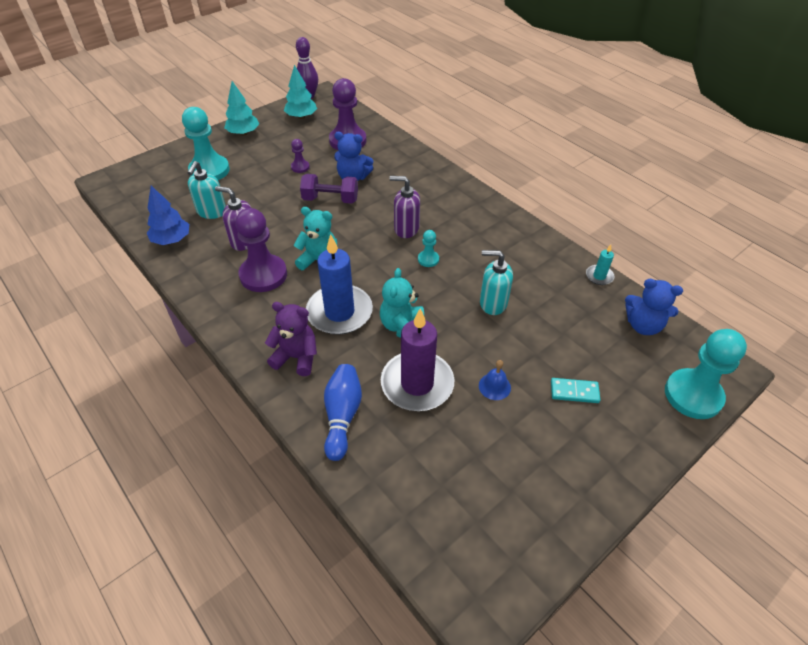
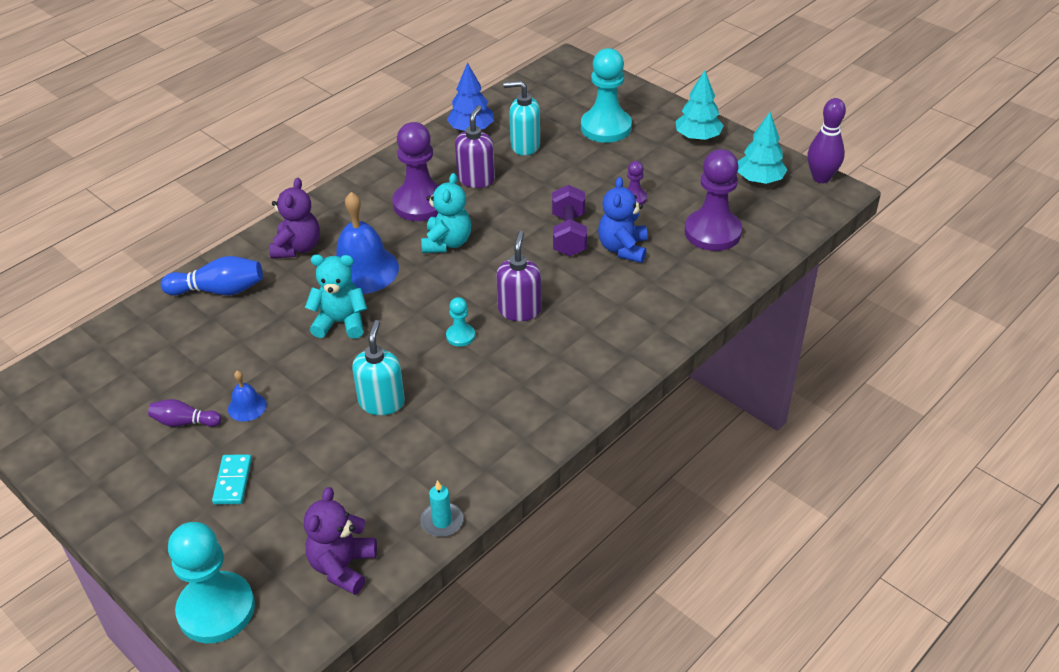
camera: 85 degrees right, 5 degrees down
blue candle [306,234,373,335] -> blue bell [336,192,399,294]
purple candle [381,308,455,411] -> none
blue teddy bear [625,279,683,335] -> purple teddy bear [304,487,377,595]
none -> purple bowling pin [148,399,222,427]

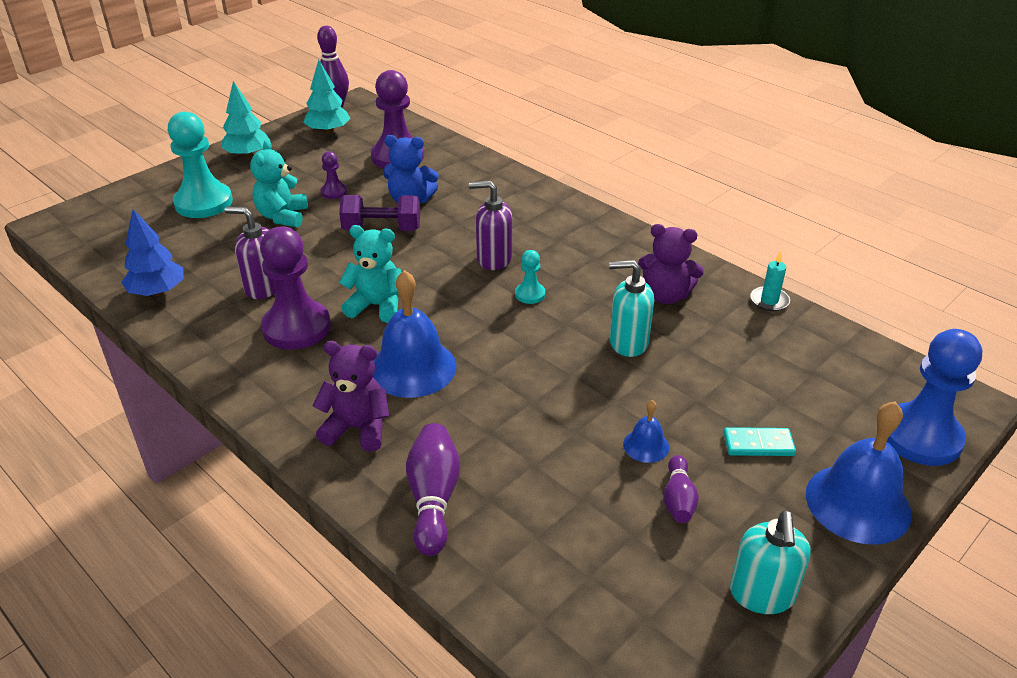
camera: 90 degrees left, 5 degrees down
blue bowling pin [161,256,263,295] -> purple bowling pin [406,423,460,556]
turquoise pawn [168,522,255,643] -> blue pawn [887,329,982,466]
purple teddy bear [304,487,377,595] -> purple teddy bear moved to [638,224,704,304]
turquoise teddy bear [305,254,367,339] -> turquoise teddy bear moved to [250,140,308,228]
turquoise soap dispenser [503,81,540,156] -> turquoise soap dispenser moved to [730,511,810,614]
none -> blue bell [806,401,912,545]

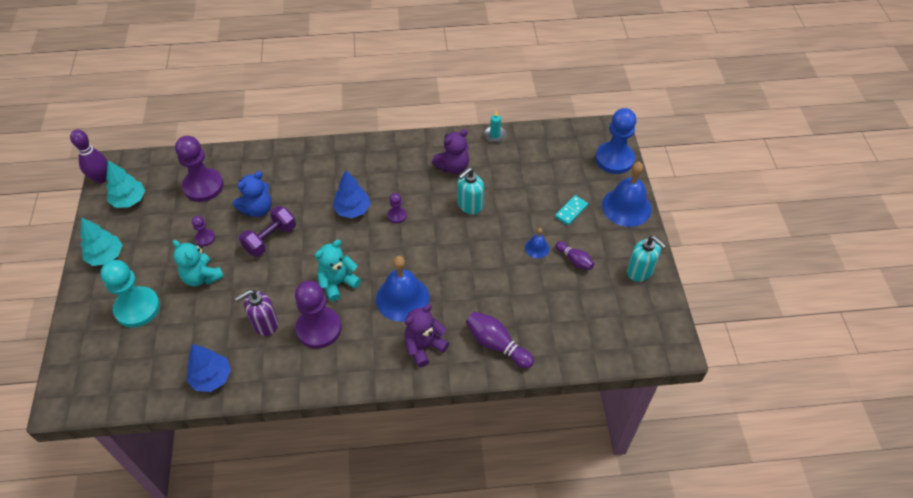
camera: 50 degrees left, 15 degrees up
purple soap dispenser [469,181,512,270] -> blue tree [333,170,371,218]
turquoise pawn [515,250,545,304] -> purple pawn [388,193,407,223]

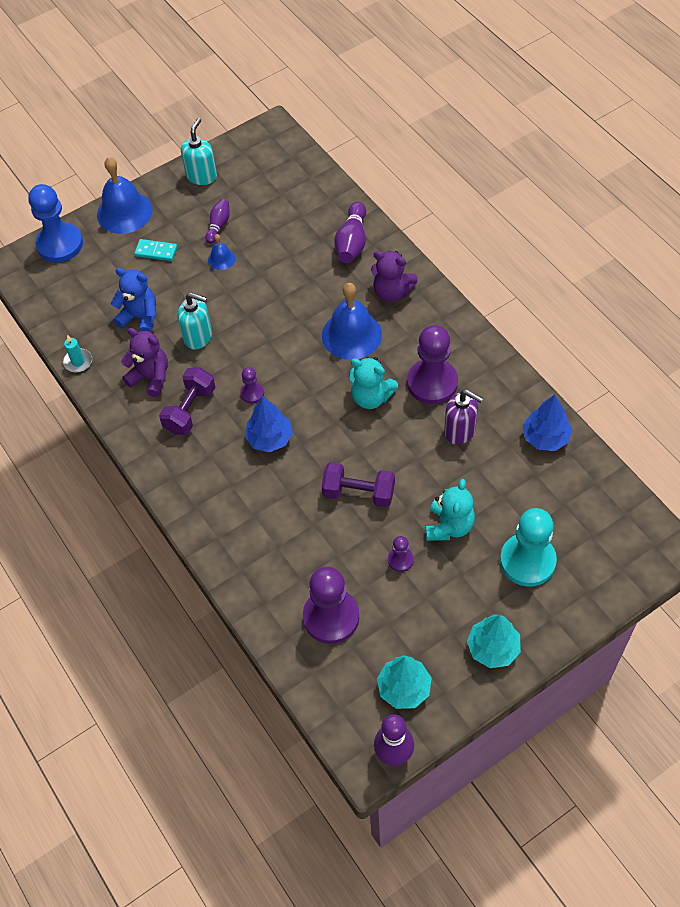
camera: 115 degrees left, 5 degrees up
blue teddy bear [233,171,272,217] -> blue teddy bear moved to [111,268,156,333]
none -> purple dumbbell [159,367,215,435]

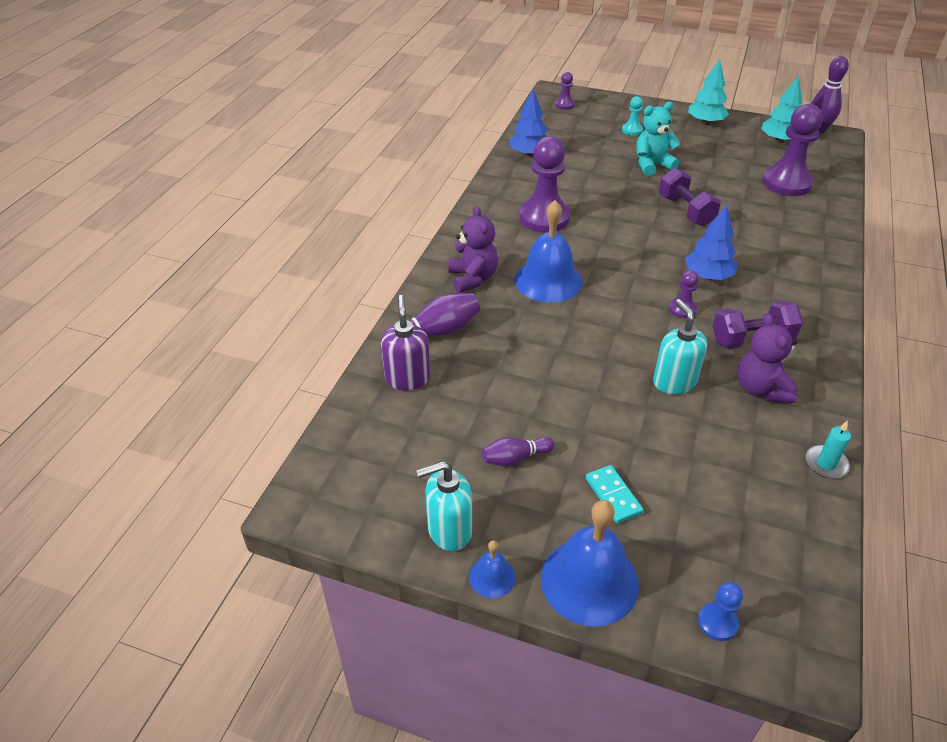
camera: 130 degrees left, 15 degrees down
blue pawn [28,184,83,263] -> blue pawn [698,582,743,641], size x0.47
blue teddy bear [111,268,156,333] -> none
blue bell [208,234,235,270] -> blue bell moved to [469,540,516,598]
turquoise teddy bear [349,357,398,409] -> none
purple pawn [388,536,414,572] -> purple pawn moved to [555,72,575,110]
purple soap dispenser [444,390,483,445] -> purple soap dispenser moved to [381,295,430,391]
turquoise pawn [500,508,557,587] -> turquoise pawn [622,96,643,136], size x0.47

